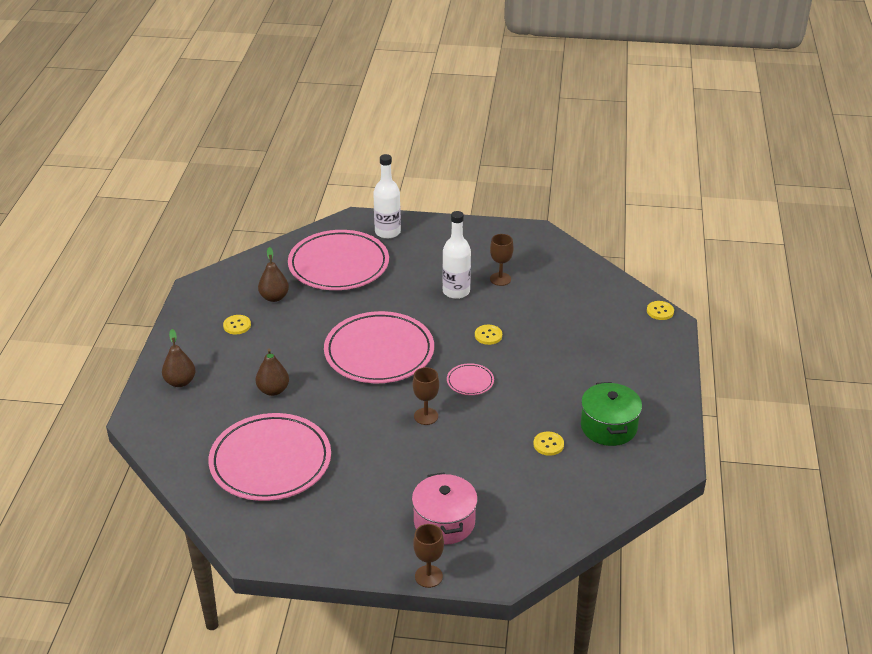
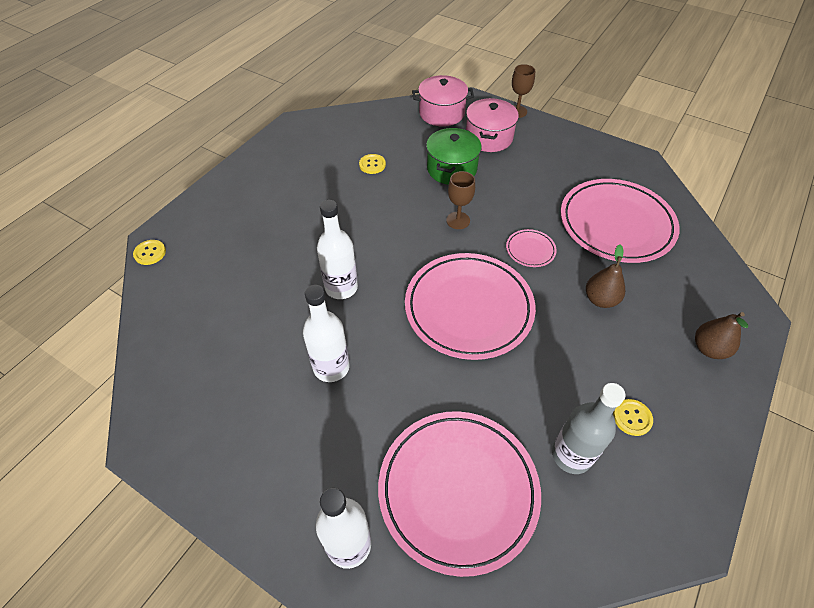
camera: 155 degrees left, 15 degrees up
brown pear [258,247,289,302] -> grey bottle [552,383,625,474]
pink plate [447,363,494,395] -> pink plate moved to [506,229,557,267]
yellow button [475,325,502,345] -> white bottle [317,200,358,299]
brown goblet [490,234,514,286] -> none
green pot [581,382,642,446] -> green pot moved to [426,128,482,185]
none -> pink pot [412,75,474,127]

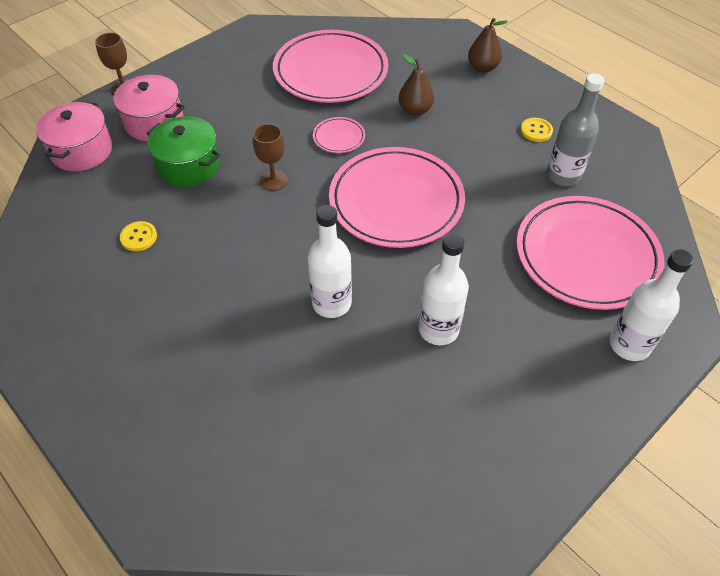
camera: 75 degrees left, 0 degrees up
yellow button [133,240,166,265] -> none

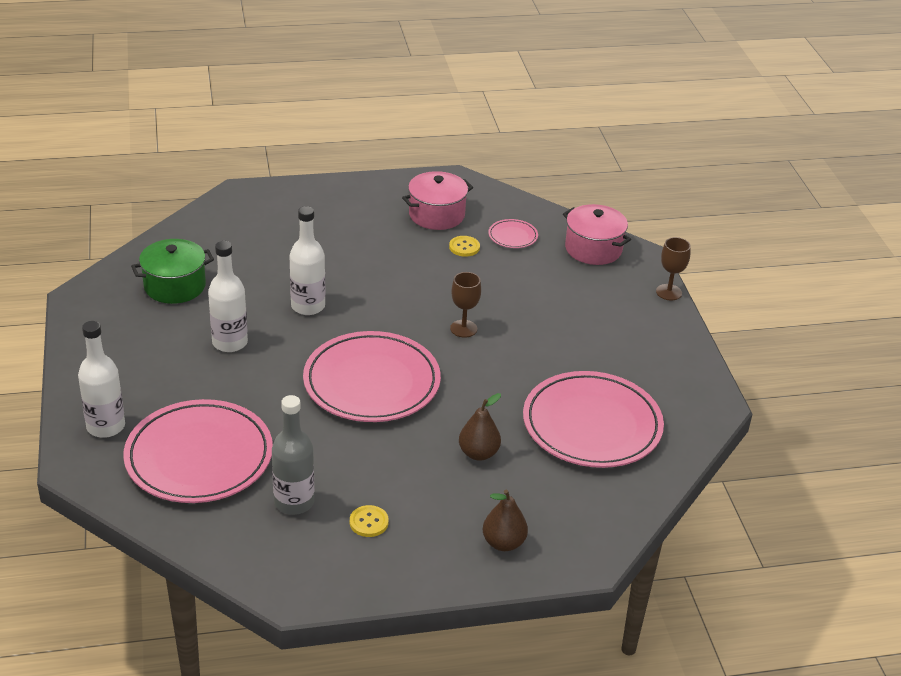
camera: 120 degrees right, 15 degrees down
pink pot [111,75,185,141] -> pink pot moved to [402,171,473,230]
green pot [147,116,220,187] -> green pot moved to [131,239,214,304]
pink plate [313,117,365,153] -> pink plate moved to [488,219,538,248]

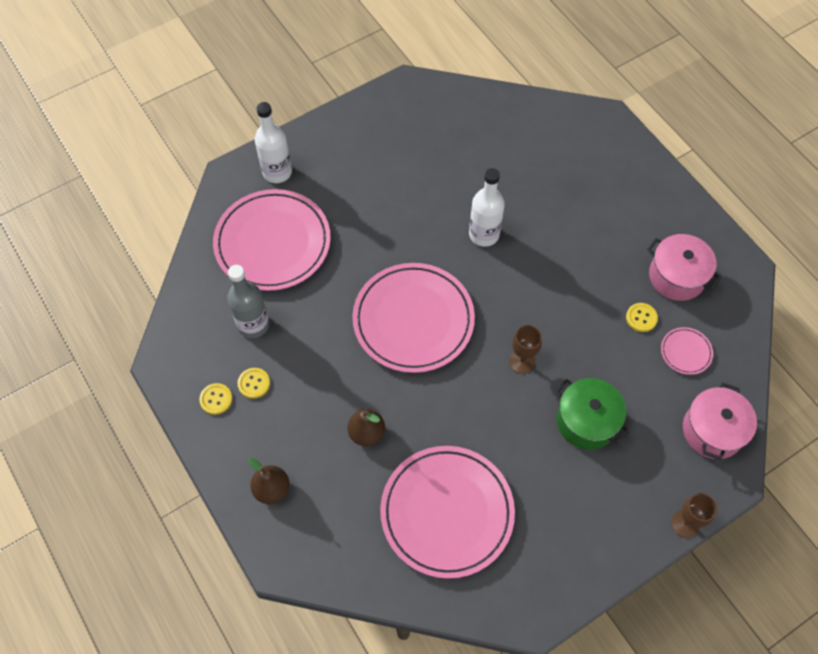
camera: 70 degrees right, 25 degrees up
green pot [131,239,214,304] -> green pot moved to [555,378,629,450]
white bottle [208,241,248,352] -> none
none -> yellow button [199,383,232,415]

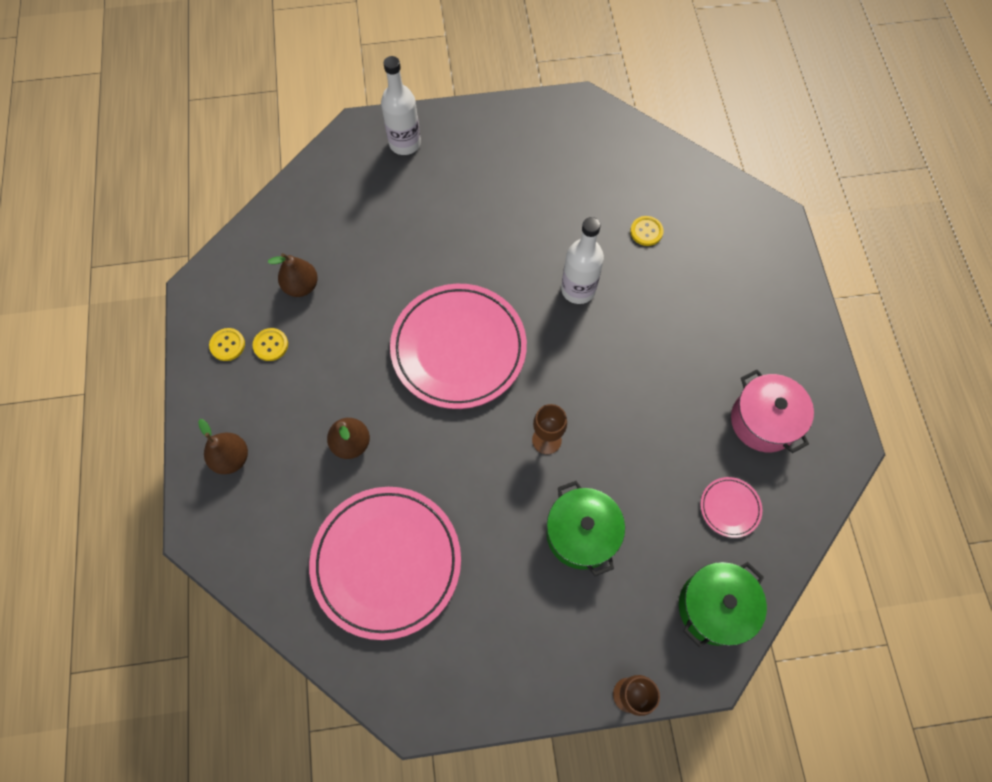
camera: 25 degrees right, 5 degrees up
pink plate [213,189,331,291] -> none
grey bottle [227,265,269,338] -> brown pear [268,253,318,297]
yellow button [626,303,658,332] -> yellow button moved to [630,216,664,246]
pink pot [683,382,757,460] -> green pot [679,562,767,648]

